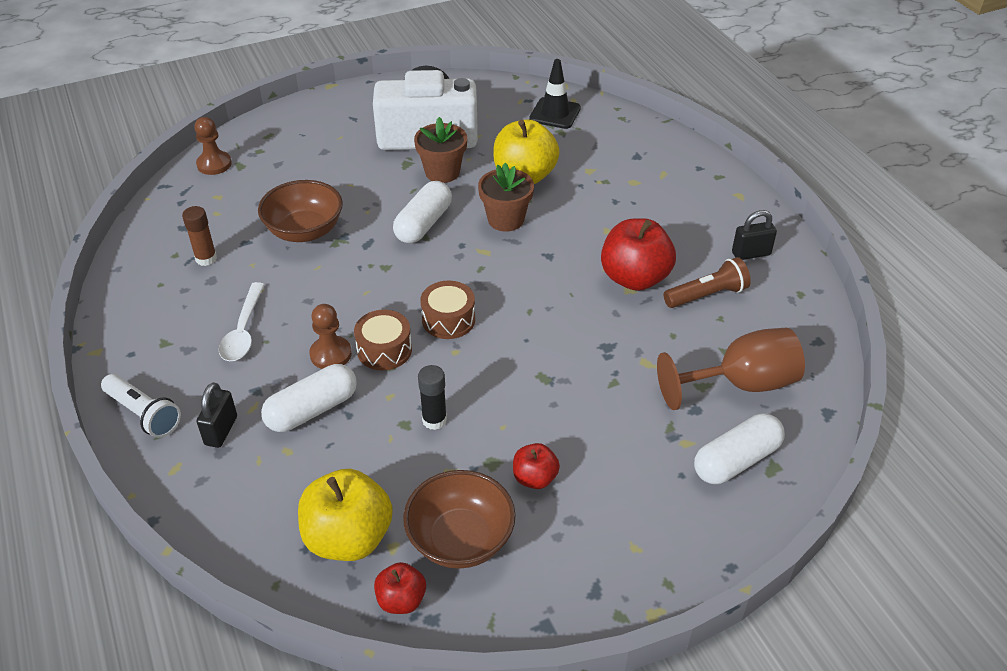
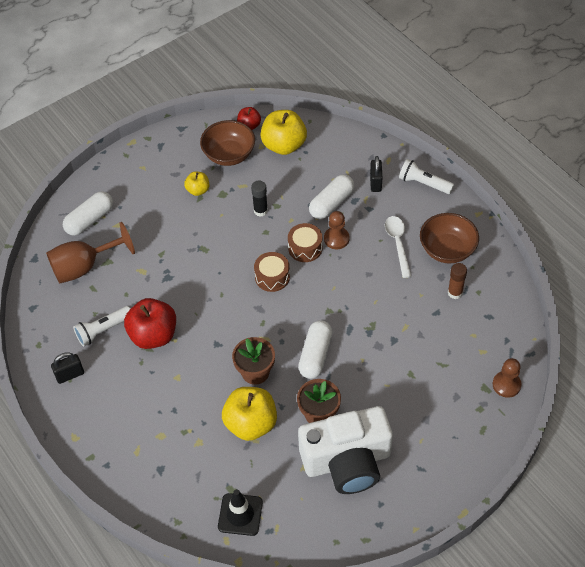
camera: 170 degrees right, 10 degrees up
brown bowl [258,180,343,242] -> brown bowl moved to [420,213,479,264]
red apple [513,443,560,489] -> yellow apple [184,172,209,196]
brown flashlight [663,257,751,308] -> white flashlight [73,306,130,346]

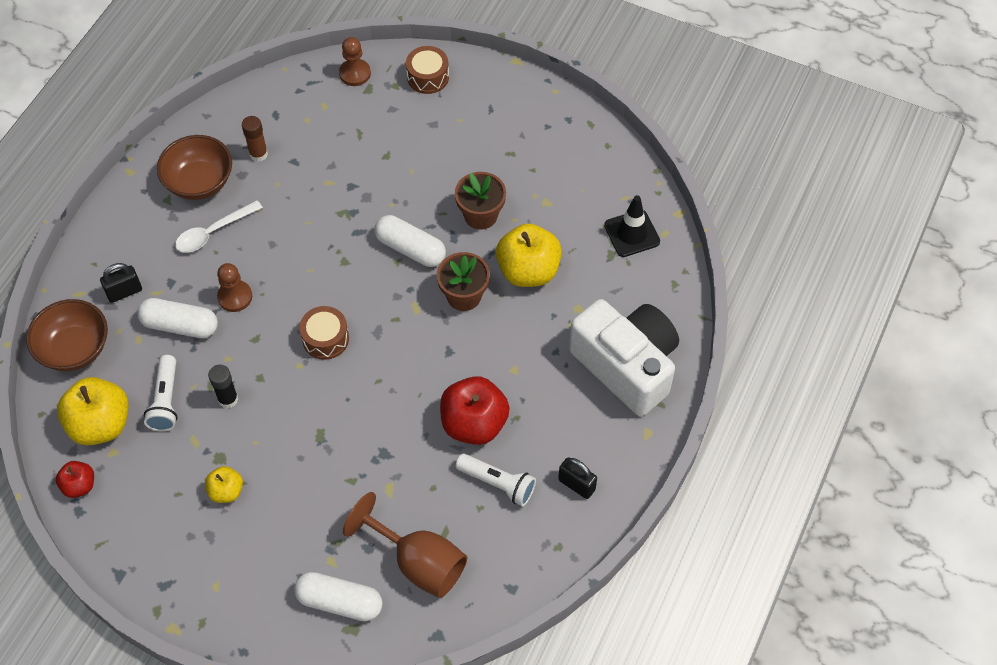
camera: 120 degrees left, 5 degrees up
brown bowl [200,120,255,166] -> brown bowl moved to [26,299,108,371]
brown drum [288,223,323,262] -> brown drum moved to [406,46,449,94]
white capsule [298,320,333,379] -> white capsule turned 45 degrees clockwise [374,215,446,267]
white camera [298,406,393,494] -> white camera moved to [569,299,679,416]
white flashlight [399,159,454,194] -> white flashlight moved to [144,355,177,432]

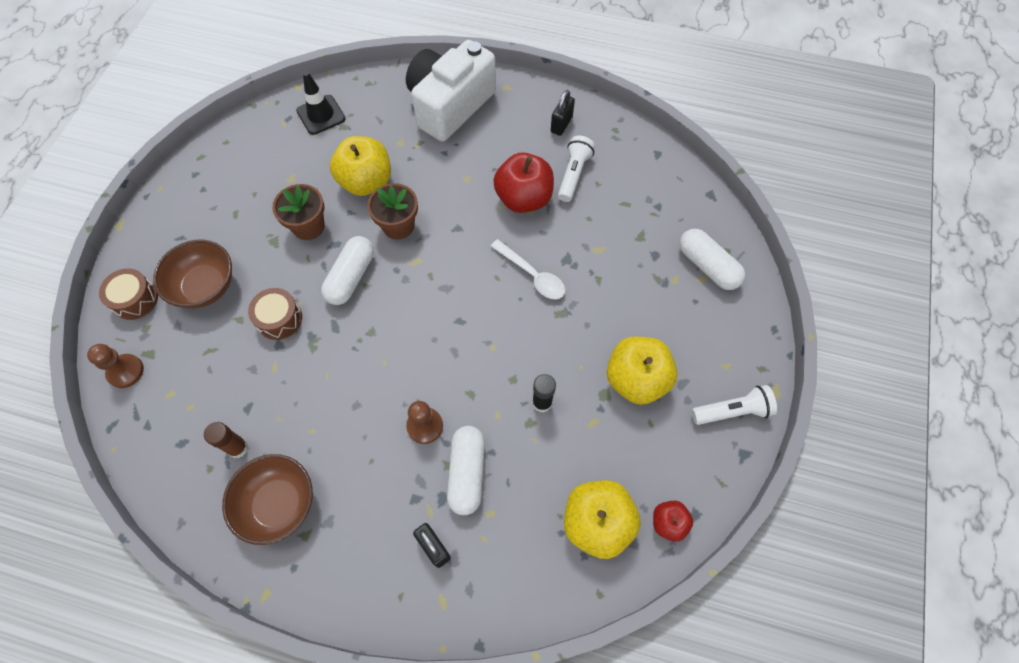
camera: 100 degrees left, 5 degrees up
brown bowl [26,299,108,371] -> brown bowl moved to [153,240,232,308]
white flashlight [144,355,177,432] -> white flashlight moved to [692,385,777,425]
white spoon [175,200,263,253] -> white spoon moved to [491,239,565,299]
yellow apple [205,466,243,503] -> yellow apple [607,336,678,405], size x1.88
white capsule [294,572,383,621] -> white capsule turned 45 degrees counterclockwise [679,229,745,290]
brown drum [299,306,349,360] -> brown drum moved to [248,288,302,340]
brown goblet [343,492,467,598] -> none

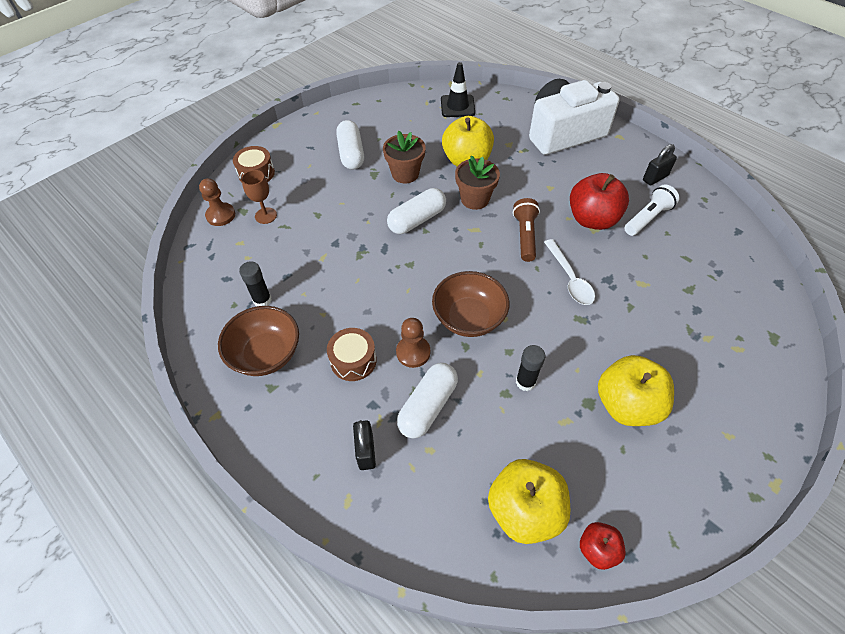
camera: 30 degrees right, 10 degrees down
brown bowl [153,240,232,308] -> brown bowl moved to [432,271,509,337]
brown glue stick [204,422,249,458] -> black glue stick [239,261,272,306]
brown drum [248,288,302,340] -> brown drum moved to [327,328,377,381]
white capsule [679,229,745,290] -> white capsule moved to [336,120,364,169]
white flashlight [692,385,777,425] -> none
none -> brown goblet [241,170,277,224]
none -> brown flashlight [513,198,540,262]

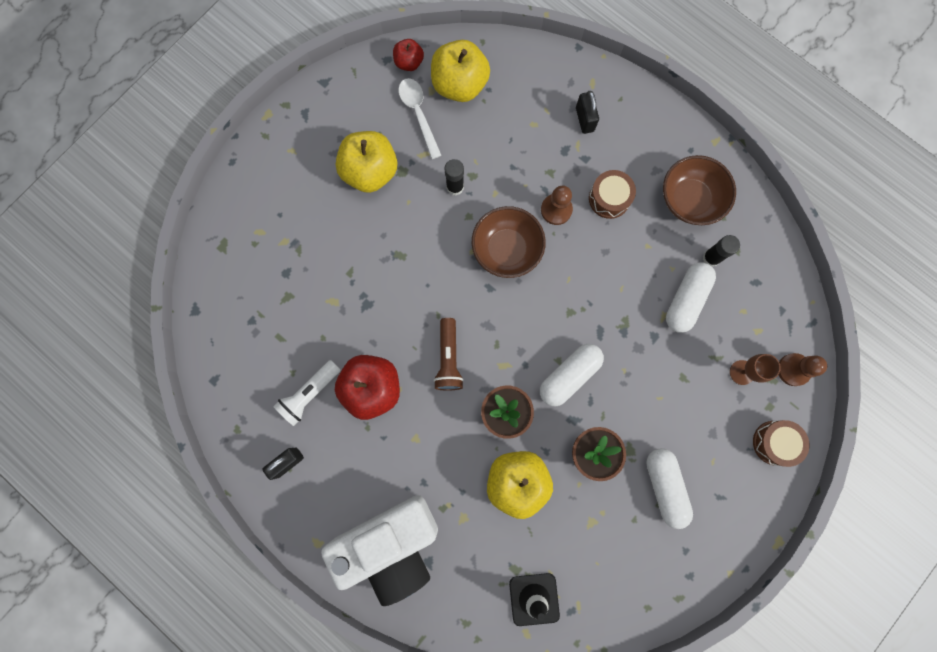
camera: 175 degrees right, 25 degrees up
white capsule [397,363,458,438] -> white capsule moved to [666,262,716,333]
white spoon [544,239,595,305] -> white spoon moved to [399,78,442,159]

